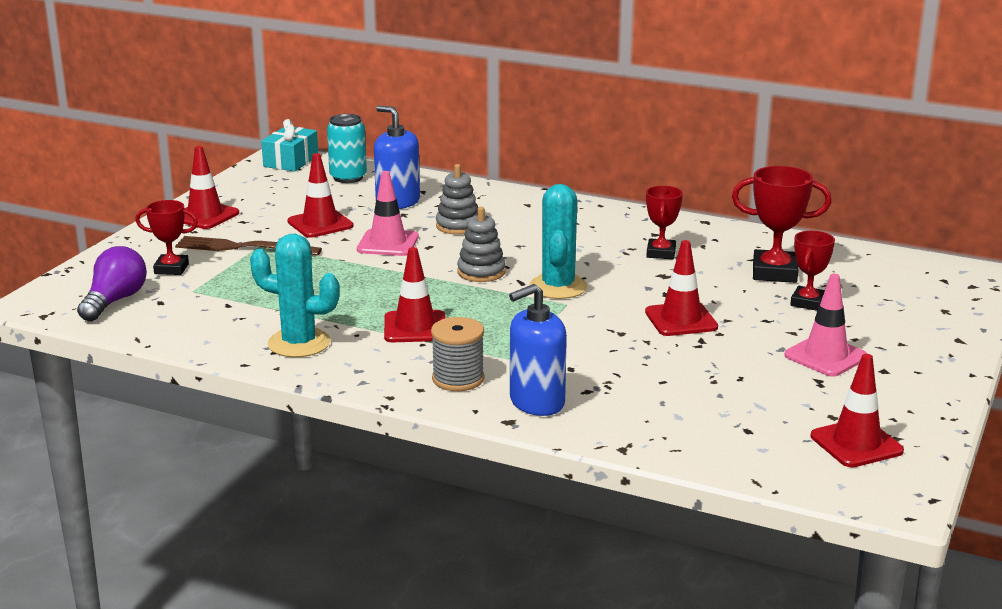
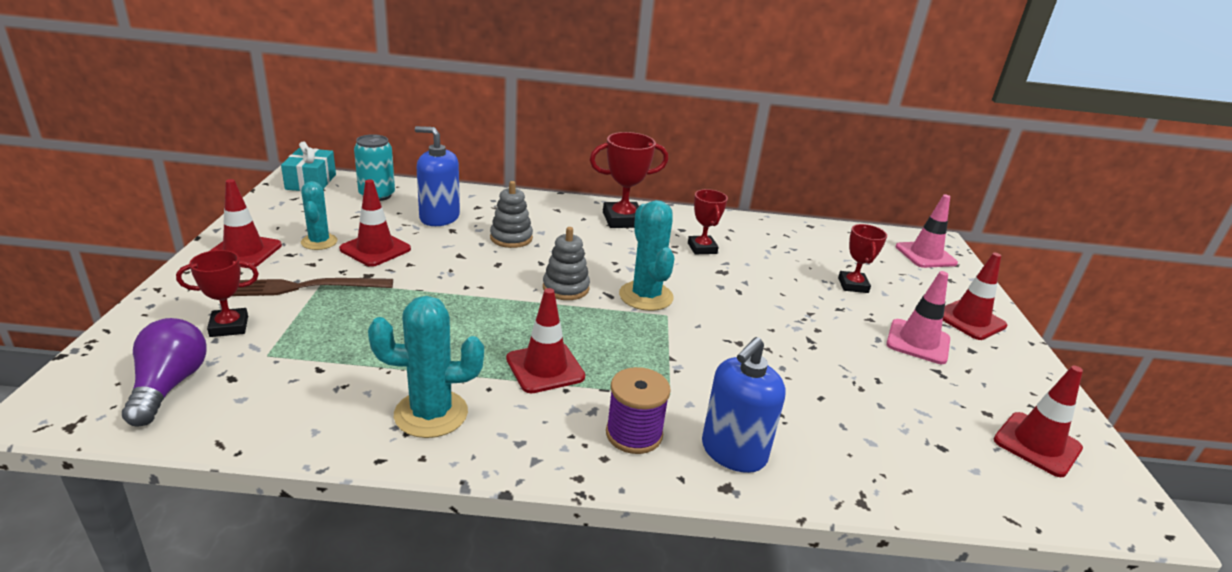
camera: 25 degrees left, 5 degrees up
pink traffic cone [357,171,419,256] -> pink traffic cone moved to [896,195,958,268]
grey spool [431,317,484,391] -> purple spool [606,367,671,454]
red traffic cone [645,240,718,336] -> red traffic cone moved to [943,253,1007,340]
red trophy [732,166,831,283] -> red trophy moved to [590,132,668,228]
none -> turquoise cactus [301,181,338,250]

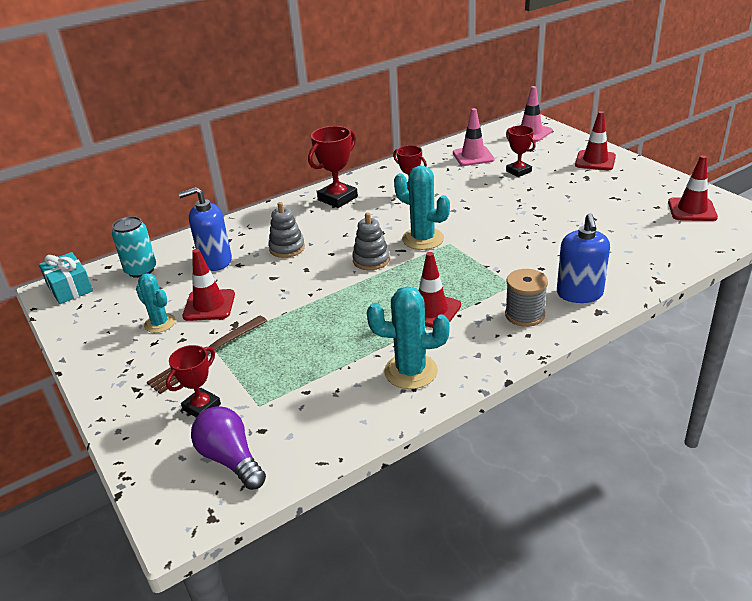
camera: 30 degrees left, 5 degrees up
red traffic cone [210,179,282,268] -> none
turquoise cactus [368,296,484,438] -> turquoise cactus turned 45 degrees clockwise [367,286,450,389]
purple spool [606,367,671,454] -> grey spool [505,269,548,327]
pink traffic cone [886,271,950,364] -> pink traffic cone moved to [453,108,495,166]

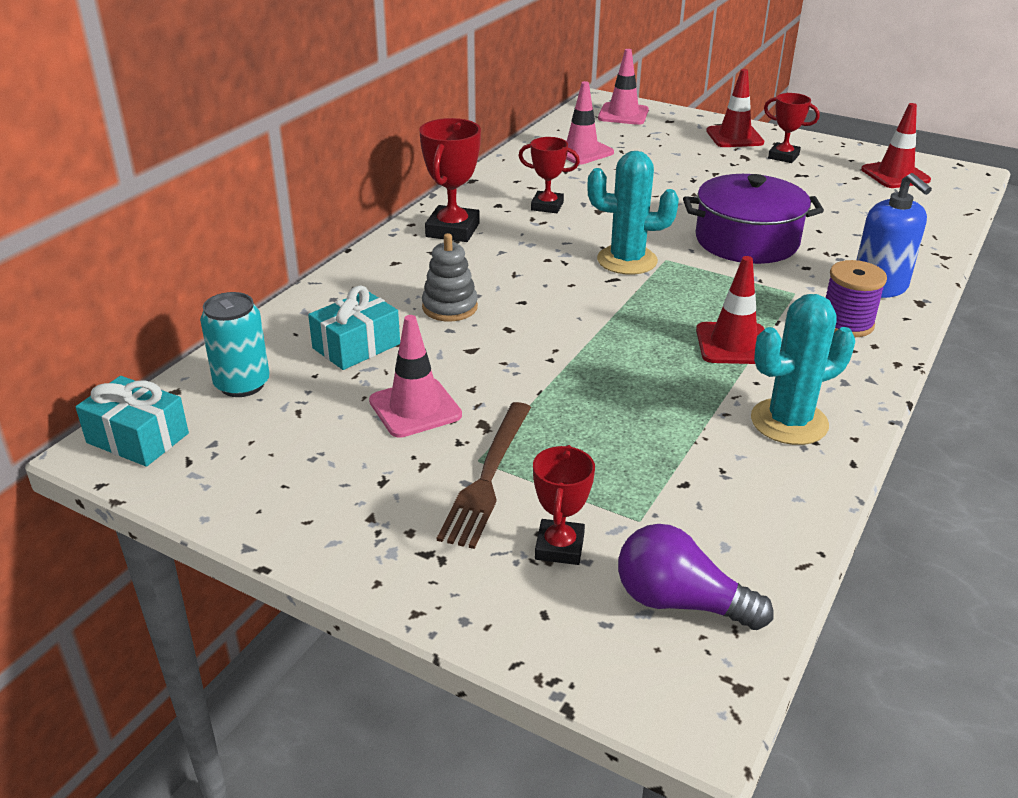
camera: 30 degrees left, 0 degrees up
turquoise cactus [136,273,176,333] -> none
blue soap dispenser [178,187,232,271] -> turquoise gift [308,285,400,370]
red traffic cone [183,249,235,321] -> pink traffic cone [369,315,462,438]
grey stacking toy [352,212,390,270] -> none
grey spool [505,269,548,327] -> purple spool [826,260,887,337]
red trophy [506,125,536,177] -> red trophy moved to [764,93,820,163]
none -> purple pot [683,174,824,264]

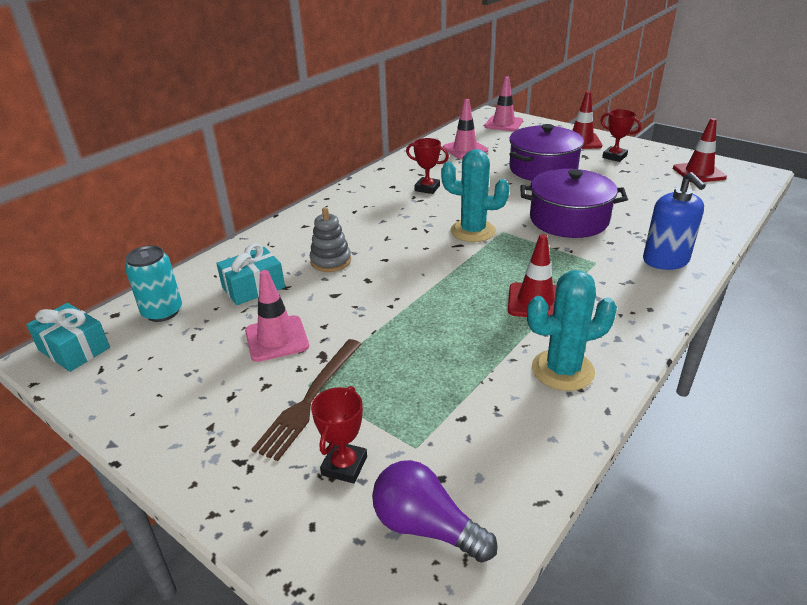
camera: 10 degrees right, 0 degrees up
red trophy [419,118,481,242] -> none
purple spool [826,260,887,337] -> none
none -> purple pot [509,124,584,181]

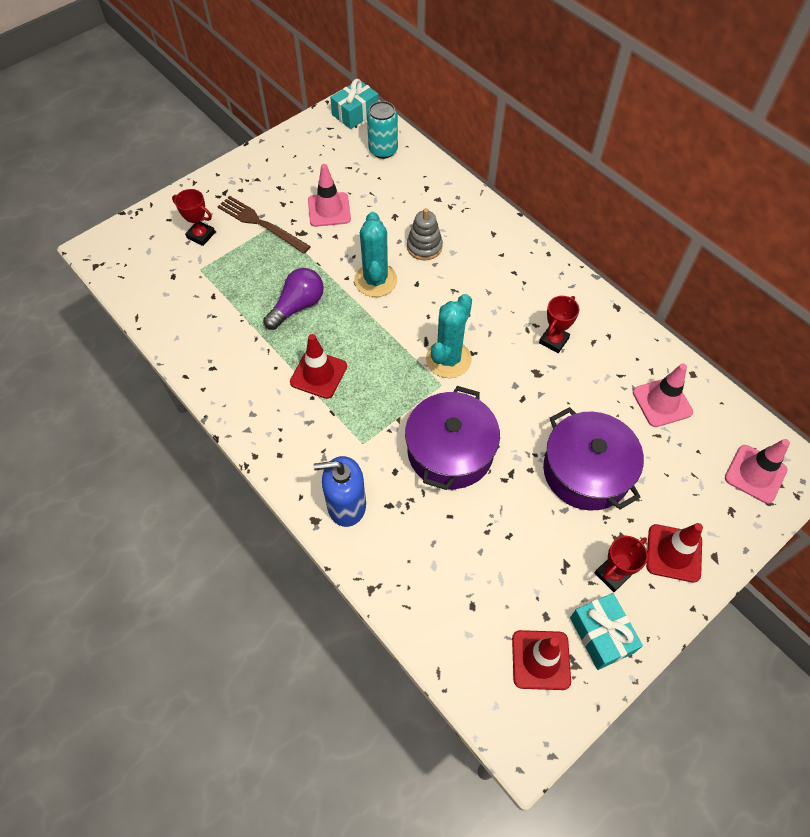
camera: 100 degrees right, 25 degrees up
turquoise gift [216,243,285,305] -> turquoise gift moved to [570,593,643,670]
purple light bulb [372,460,498,563] -> purple light bulb moved to [263,268,324,330]
turquoise cactus [527,270,617,391] -> turquoise cactus moved to [354,212,397,297]

